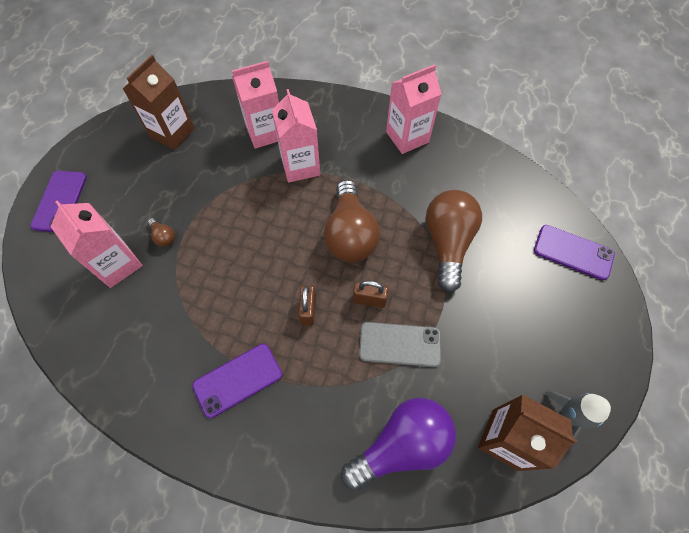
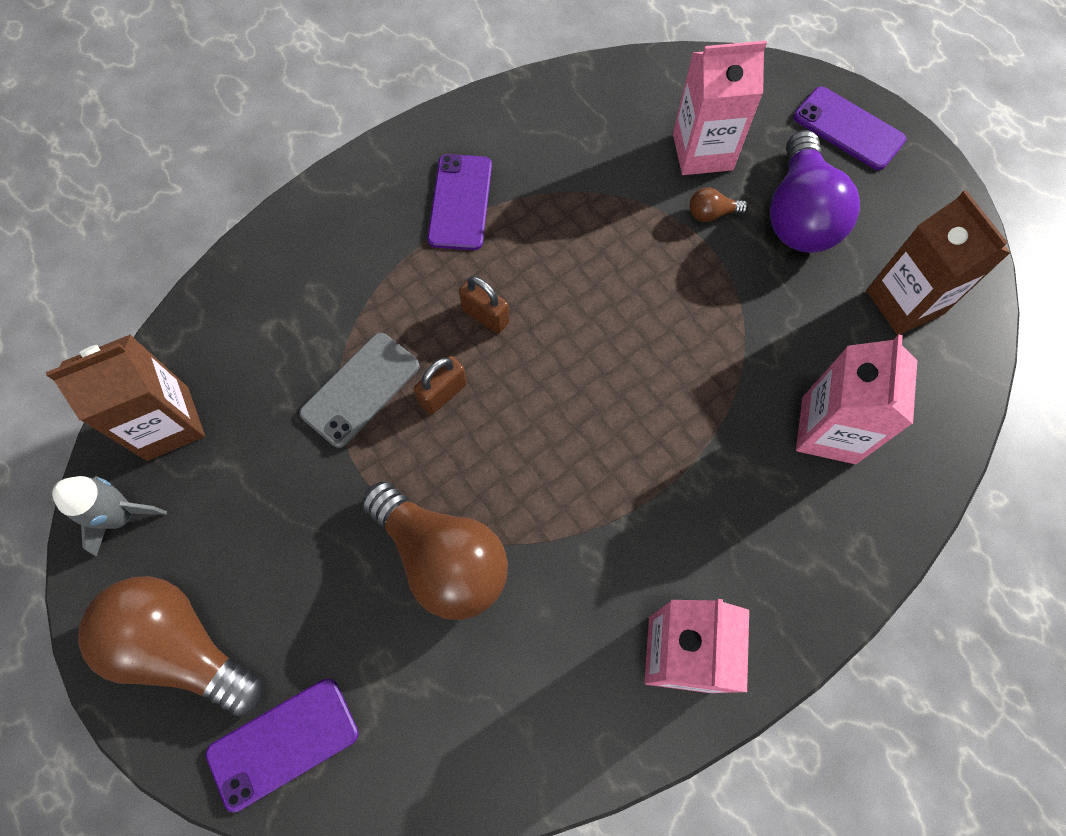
camera: 125 degrees right, 5 degrees up
pink carton [272,89,320,183] -> none
brown light bulb [324,180,380,262] -> brown light bulb moved to [78,576,264,716]
purple light bulb [341,398,456,491] -> purple light bulb moved to [770,130,860,253]

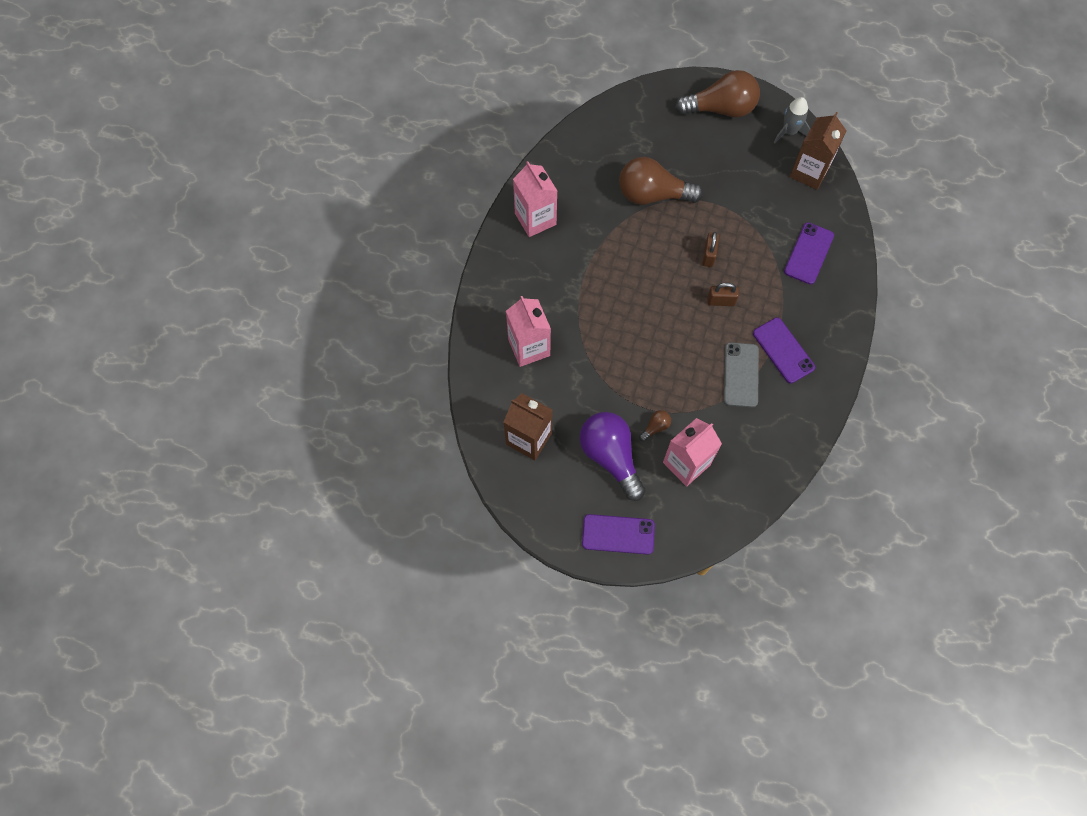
camera: 145 degrees right, 0 degrees up
purple phone [205,679,359,813] -> purple phone moved to [784,222,834,284]
grey phone [299,333,420,448] -> grey phone moved to [724,342,759,407]

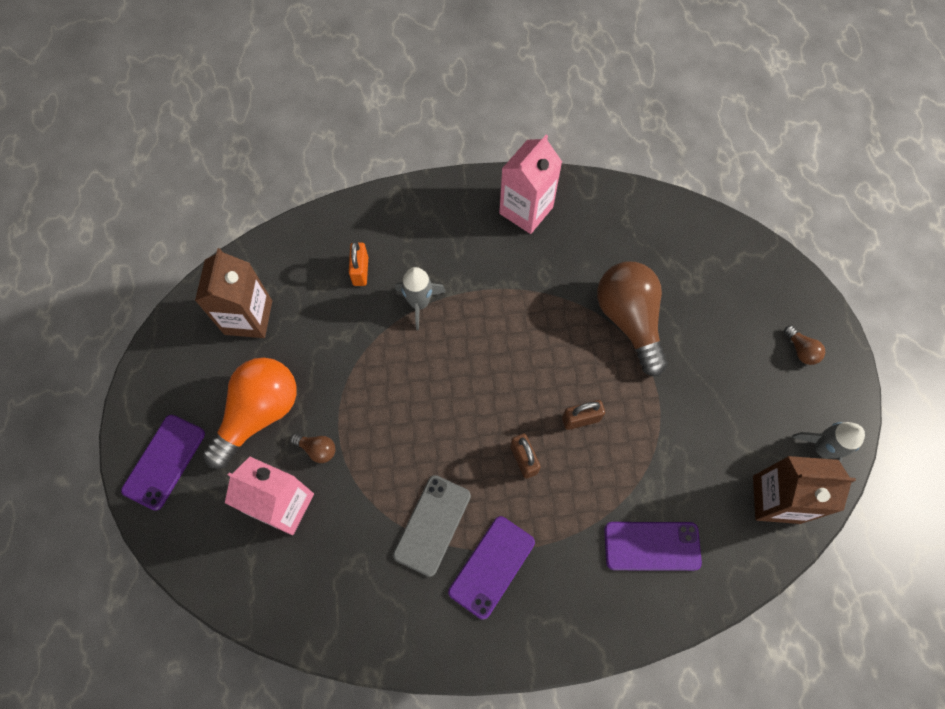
camera: 65 degrees right, 0 degrees up
pink carton [506,296,551,367] -> orange padlock [349,241,368,286]
purple light bulb [579,412,646,501] -> orange light bulb [203,358,297,469]
purple phone [582,514,655,555] -> purple phone turned 45 degrees clockwise [121,415,205,511]
brown light bulb [675,70,760,117] -> brown light bulb [784,326,825,365], size x0.41
grey phone [724,342,759,407] -> grey phone turned 45 degrees counterclockwise [393,475,471,577]
none -> grey rocket [395,267,446,330]

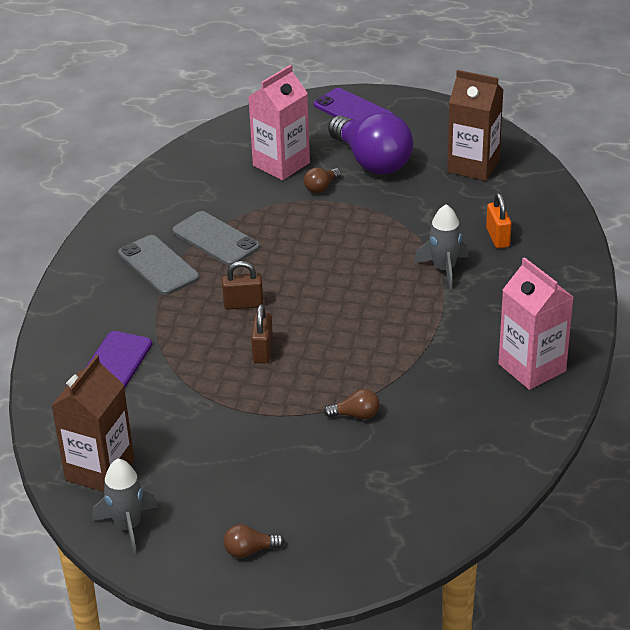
camera: 110 degrees right, 30 degrees down
orange light bulb [203,358,297,469] -> purple light bulb [328,112,413,174]
orange padlock [349,241,368,286] -> orange padlock turned 60 degrees clockwise [486,193,512,248]
purple phone [448,516,535,619] -> grey phone [118,235,200,295]
brown light bulb [597,261,668,376] -> brown light bulb [324,389,379,419], size x0.41

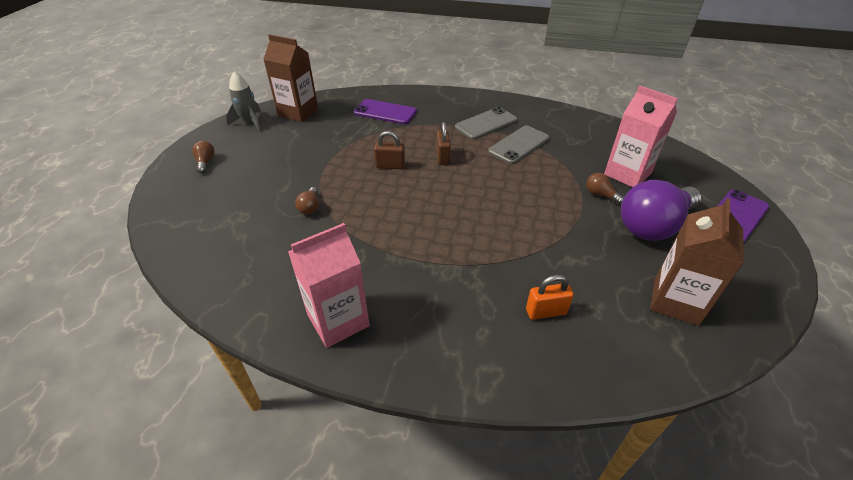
camera: 90 degrees right, 5 degrees up
grey rocket [414,204,468,289] -> none

